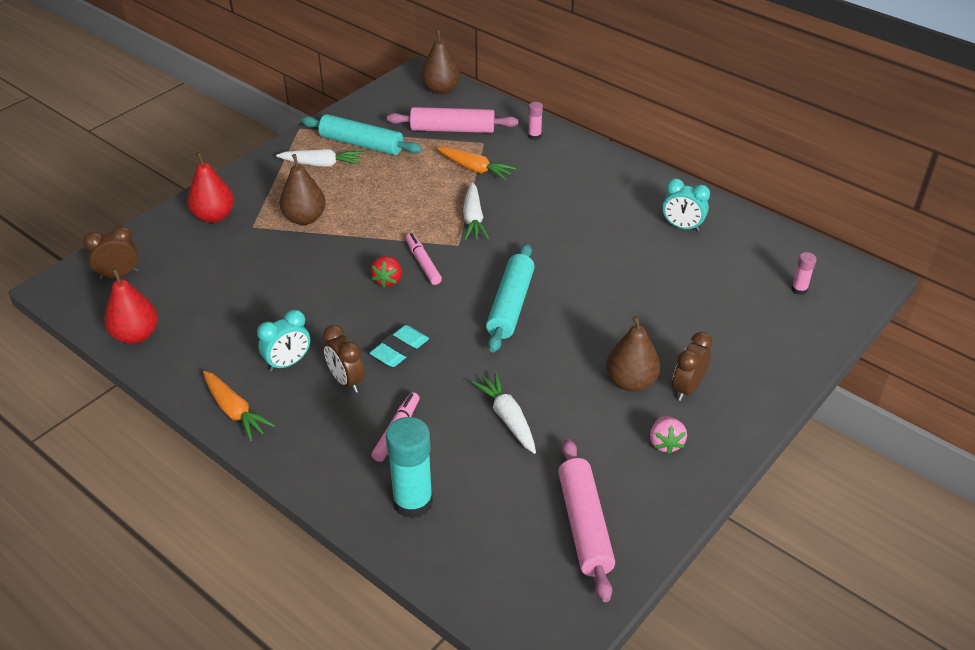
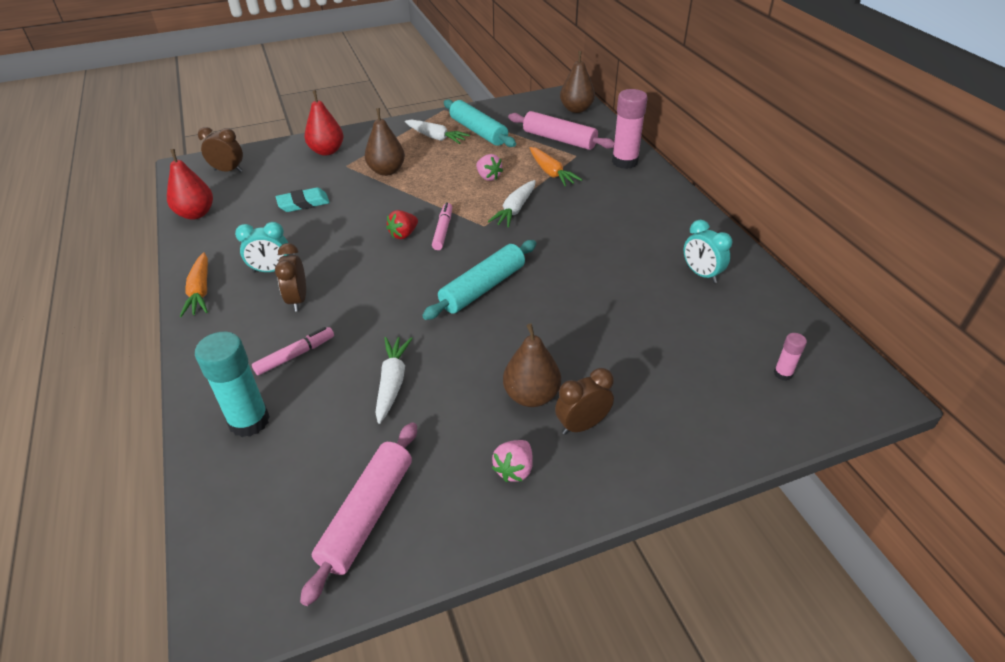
camera: 30 degrees right, 0 degrees up
turquoise eraser [370,325,429,367] -> turquoise eraser moved to [276,187,330,212]
pink glue stick [528,102,543,140] -> pink glue stick [612,89,648,169], size x2.07
none -> pink strawberry [476,154,503,181]

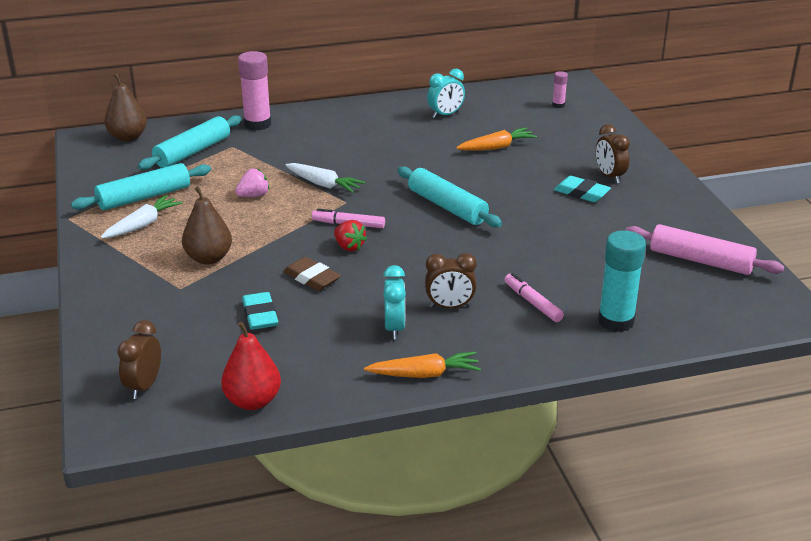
camera: 85 degrees left, 10 degrees down
red pear [304,90,344,156] -> none
white carrot [375,337,413,424] -> none
pink strawberry [492,440,533,482] -> none
brown pear [503,324,561,407] -> turquoise eraser [554,176,611,202]
pink rolling pin [508,111,614,150] -> turquoise rolling pin [138,115,242,170]
orange carrot [530,147,582,187] -> orange carrot moved to [456,128,537,151]
none -> brown eraser [283,257,341,291]

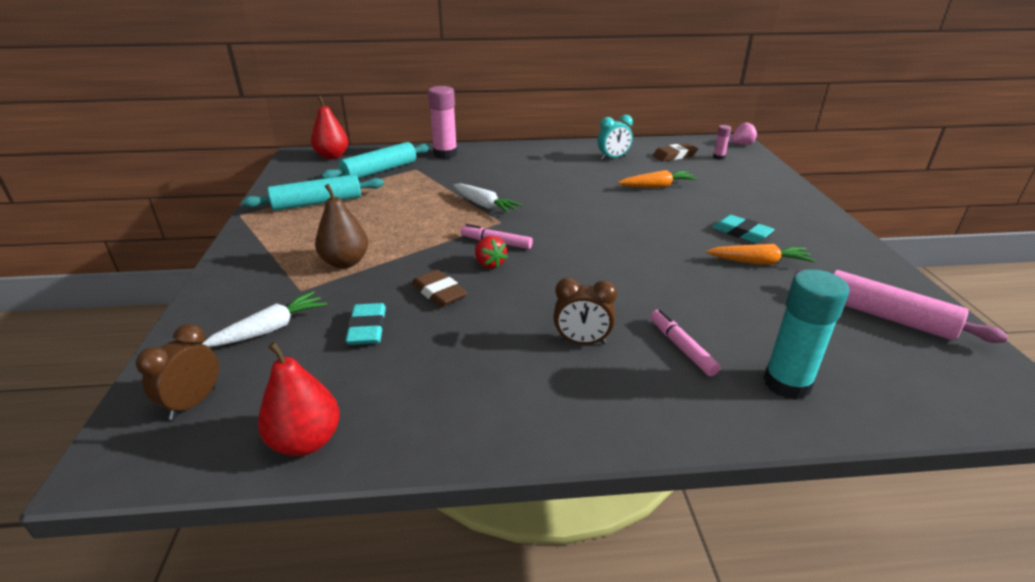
camera: 10 degrees right, 0 degrees up
white carrot [101,195,183,239] -> white carrot moved to [202,291,327,347]
brown pear [104,73,147,141] -> red pear [311,96,348,159]
pink strawberry [235,168,269,197] -> pink strawberry moved to [731,123,757,145]
orange carrot [364,351,481,378] -> orange carrot moved to [706,244,815,265]
turquoise clock [383,265,406,339] -> none
turquoise rolling pin [397,166,502,227] -> none
brown clock [596,124,630,183] -> none
none -> brown eraser [653,143,698,161]

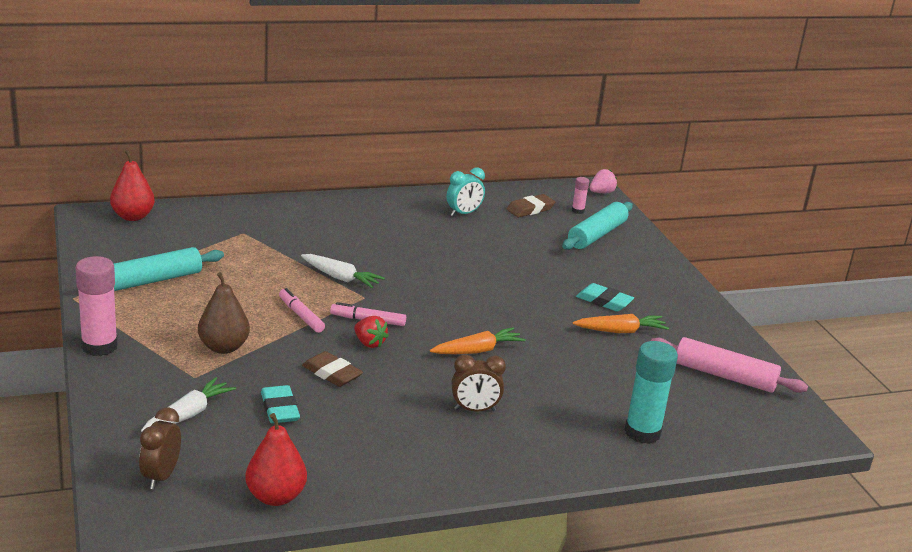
camera: 15 degrees left, 5 degrees down
turquoise rolling pin [321,142,430,179] -> turquoise rolling pin moved to [562,202,633,250]
pink glue stick [428,86,457,159] -> pink glue stick moved to [75,256,118,356]
orange carrot [618,170,698,188] -> orange carrot moved to [430,327,526,354]
pink marker [650,309,720,376] -> pink marker moved to [279,288,325,333]

